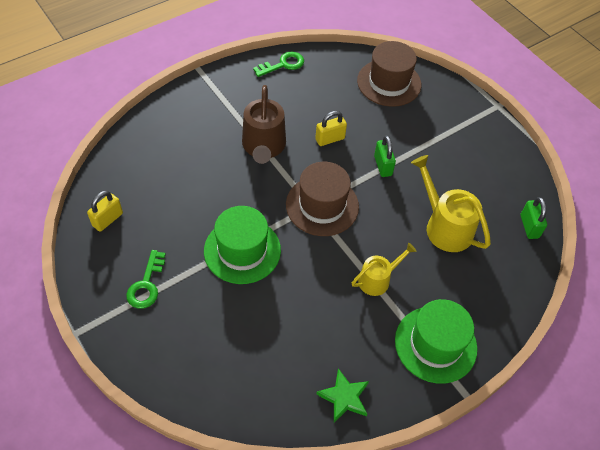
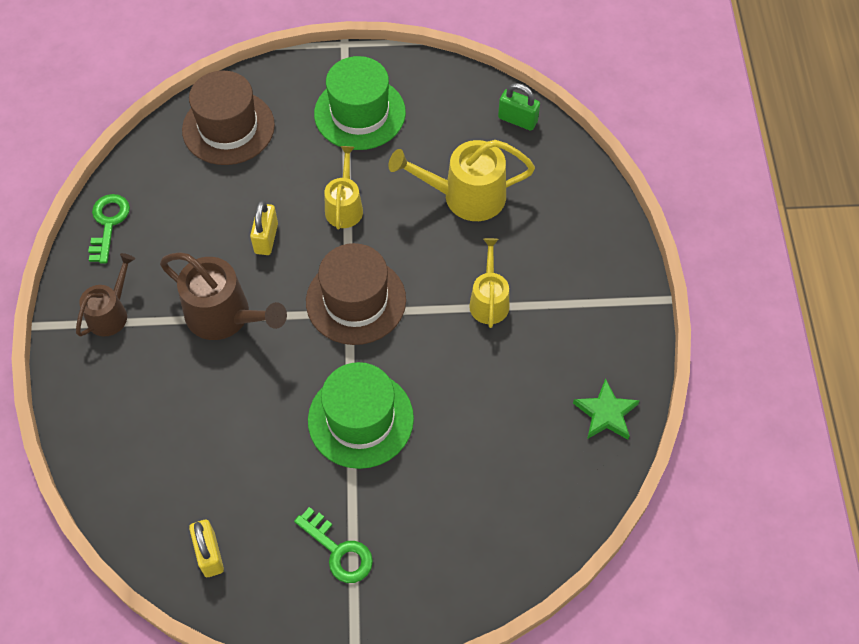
camera: 55 degrees left, 5 degrees up
green padlock [374,136,396,177] -> yellow watering can [324,146,363,229]
green hat [395,299,477,384] -> green hat moved to [314,56,406,150]
none -> brown watering can [76,253,135,336]

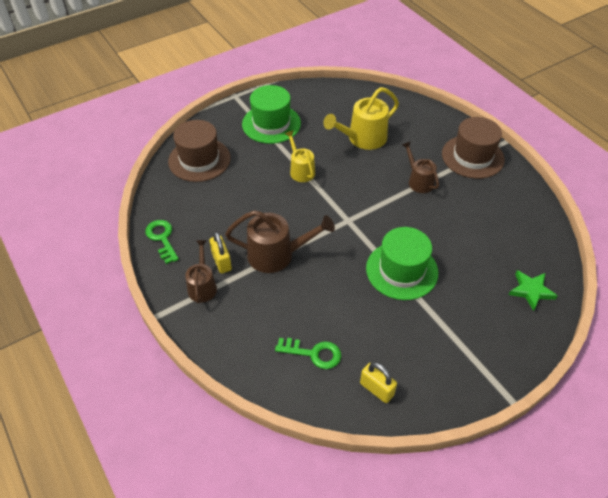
camera: 30 degrees left, 10 degrees down
yellow padlock [250,200,278,255] -> yellow padlock moved to [209,232,232,273]
green key [294,507,373,583] -> green key moved to [275,338,341,369]
brown hat [306,243,406,345] -> brown hat moved to [442,117,505,179]
yellow watering can [469,238,509,328] -> brown watering can [402,141,439,193]
green padlock [498,83,540,131] -> none
green star [573,379,640,440] -> green star moved to [509,270,558,311]

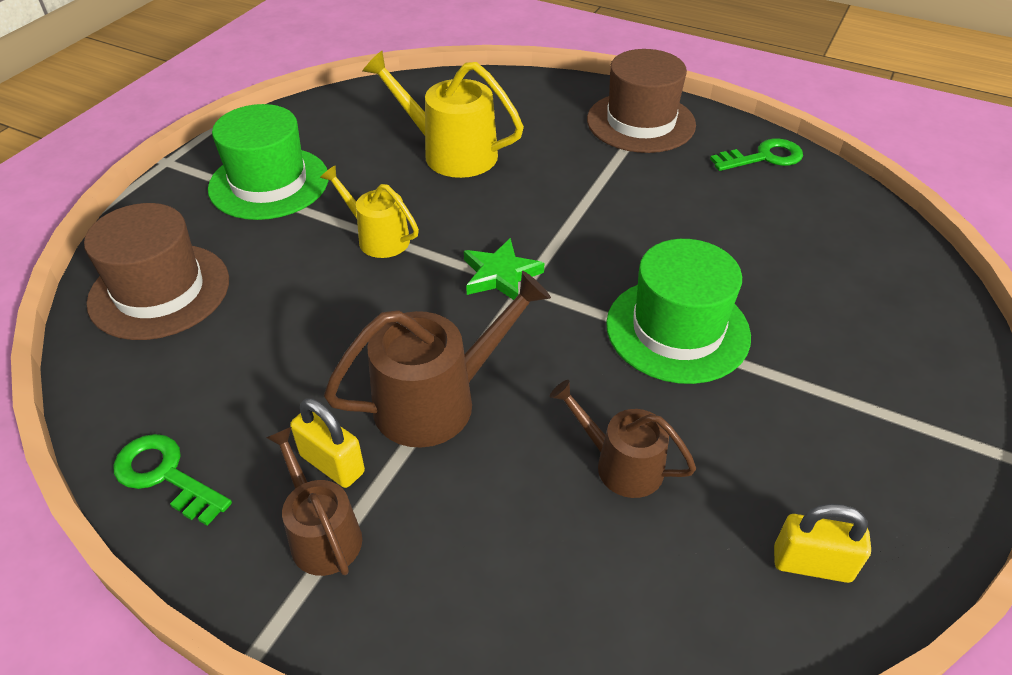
camera: 30 degrees left, 5 degrees down
green key [275,338,341,369] -> green key moved to [710,139,803,171]
yellow watering can [323,87,399,150] -> yellow watering can turned 90 degrees clockwise [363,51,524,178]
brown watering can [402,141,439,193] -> brown watering can moved to [550,380,696,498]
green star [509,270,558,311] -> green star moved to [464,238,544,300]

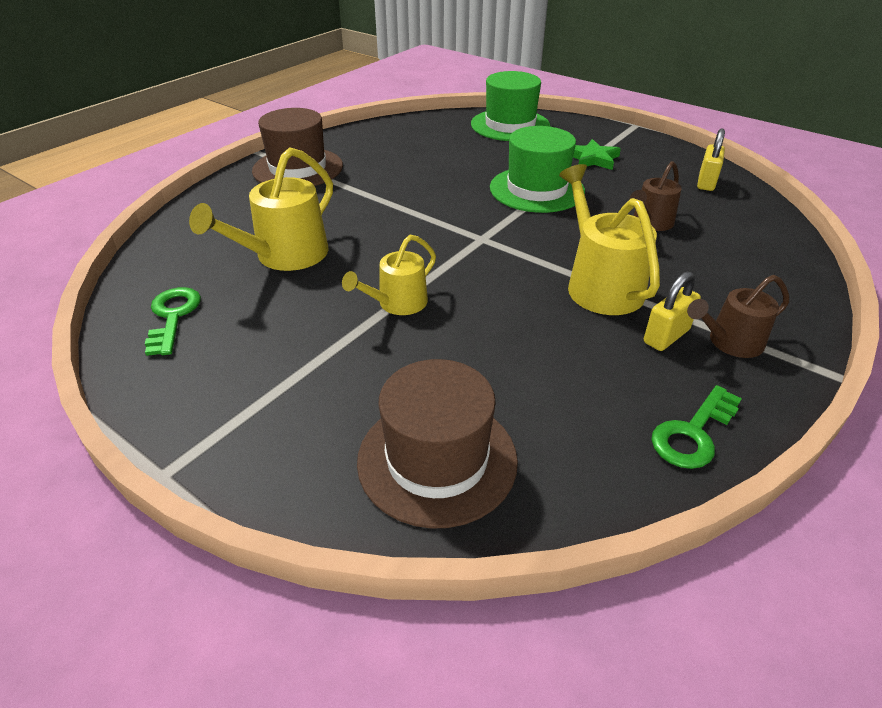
camera: 80 degrees left, 5 degrees down
green hat [208,104,328,220] -> green hat moved to [471,71,550,141]
brown watering can [324,271,551,448] -> yellow watering can [559,164,660,315]
green star [464,238,544,300] -> green star moved to [573,139,621,170]
green key [710,139,803,171] -> green key moved to [145,287,201,356]

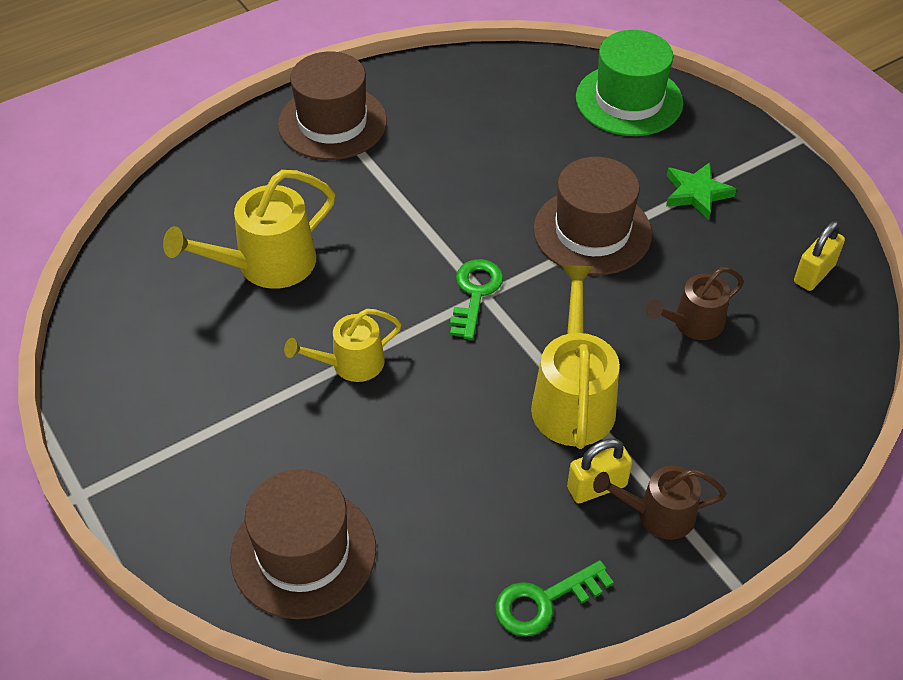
camera: 20 degrees right, 10 degrees up
green key [145,287,201,356] -> green key moved to [450,259,503,340]
green hat [490,126,585,213] -> brown hat [533,157,652,275]

